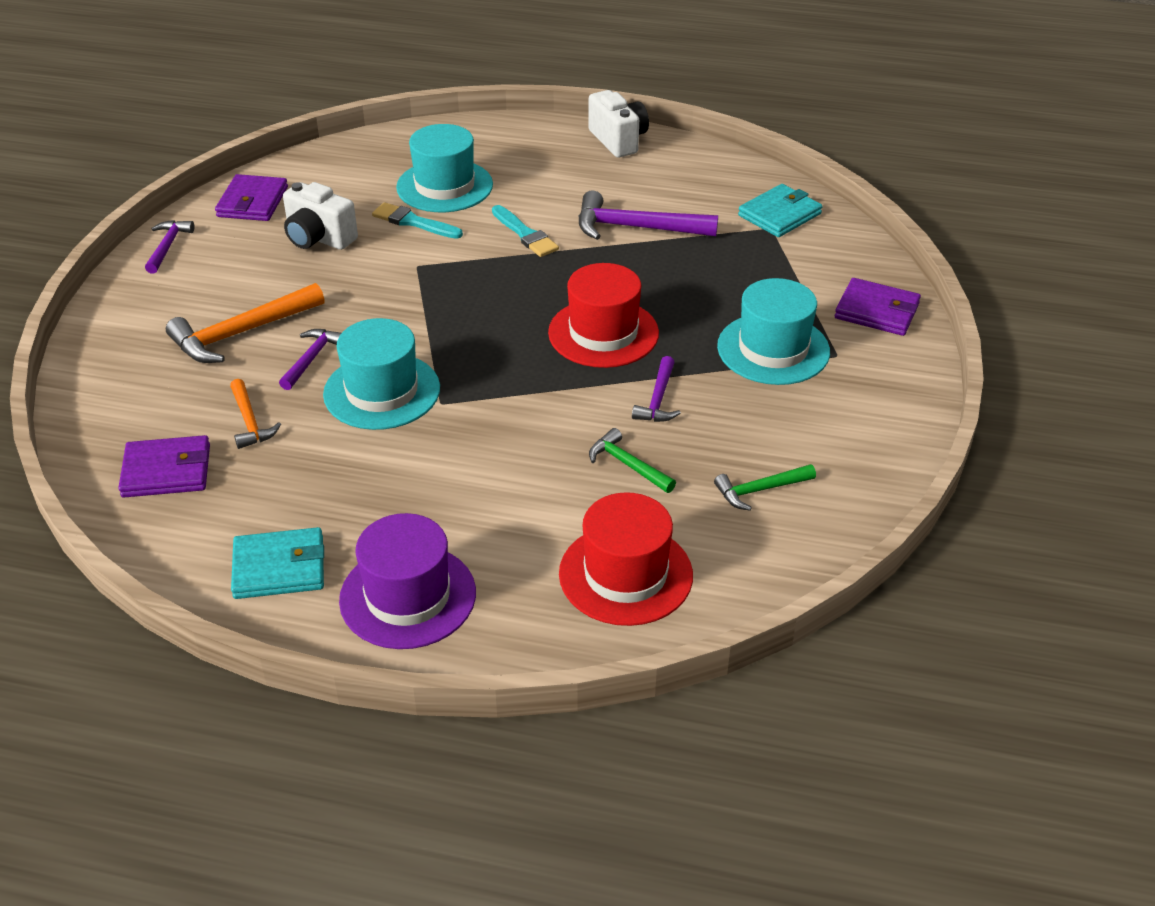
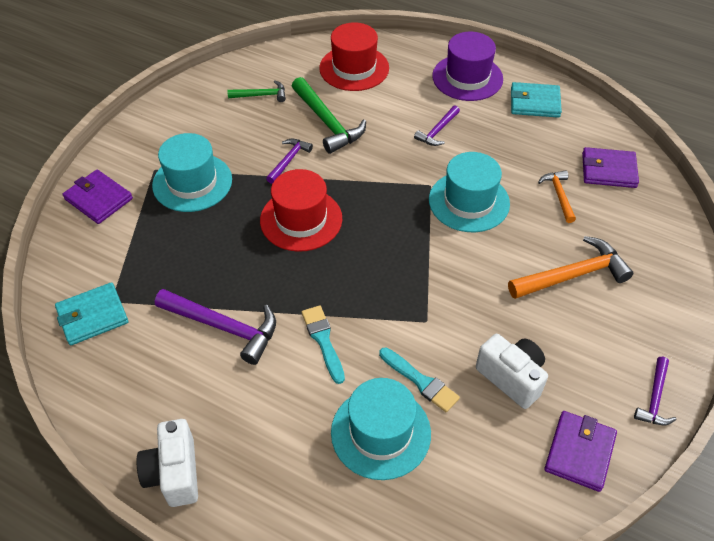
camera: 165 degrees left, 10 degrees up
purple hammer [279,329,341,390] -> purple hammer moved to [414,105,460,146]
green hammer [589,428,676,493] -> green hammer [292,77,366,154], size x1.75

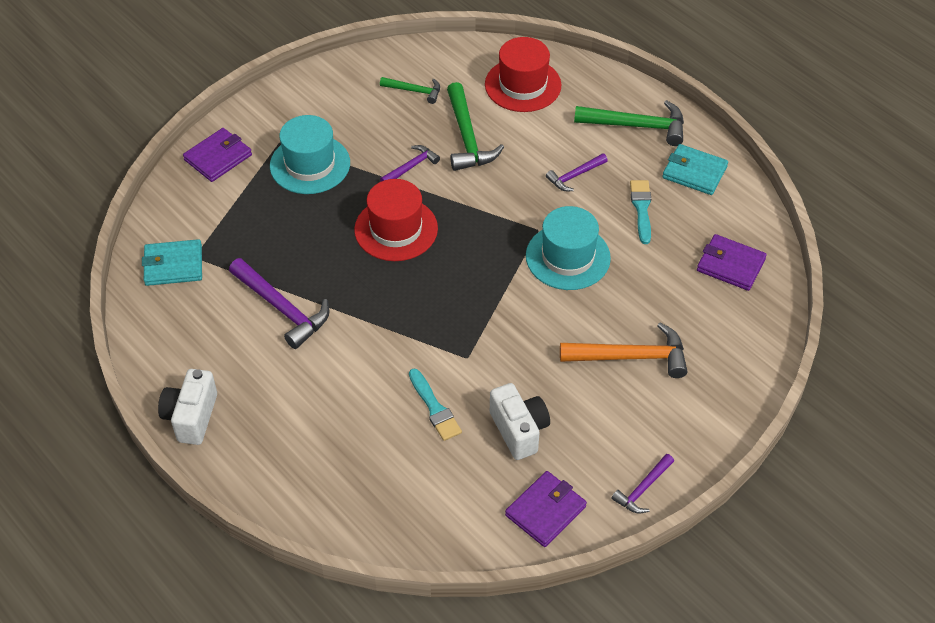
camera: 20 degrees right, 0 degrees up
purple wallet [63,170,133,224] -> purple wallet turned 75 degrees clockwise [183,128,252,182]
turquoise brush [302,305,345,384] -> turquoise brush moved to [630,180,651,244]
turquoise hat [331,378,431,480] -> none
purple hat [432,32,503,101] -> green hammer [574,100,684,146]
orange hammer [538,171,576,223] -> none

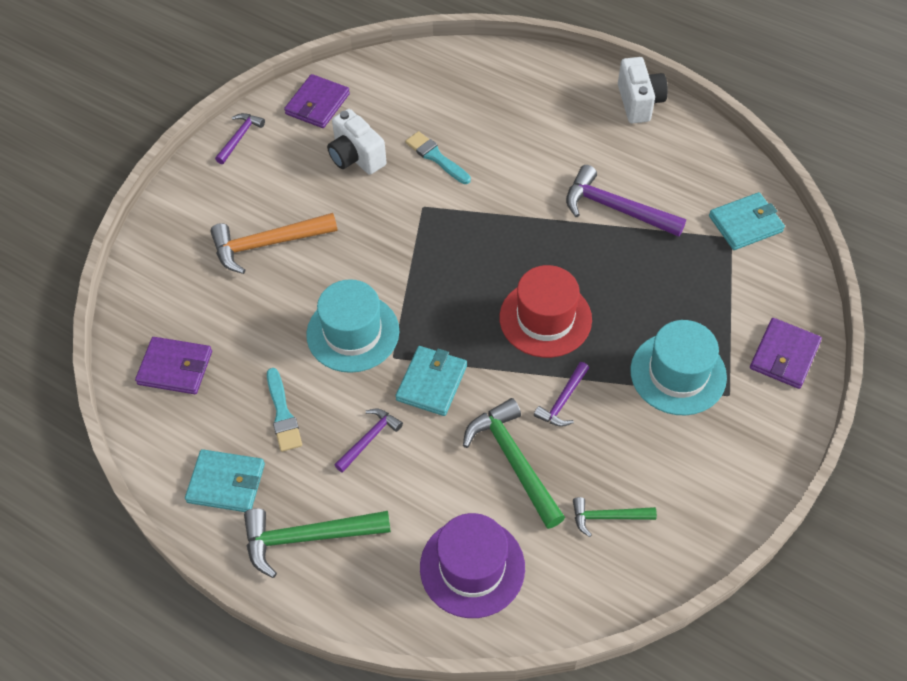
camera: 165 degrees right, 5 degrees up
red hat [485,37,561,112] -> purple hat [420,513,525,618]
none -> turquoise wallet [396,346,467,416]

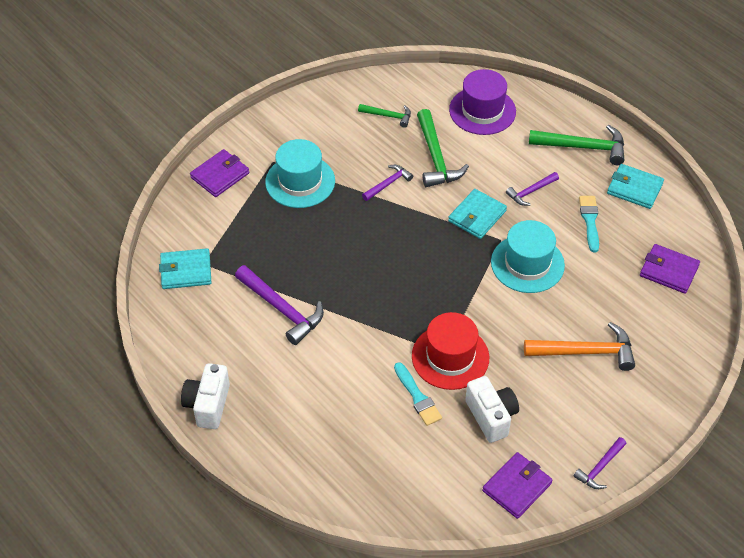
camera: 165 degrees left, 5 degrees down
red hat [499,265,592,358] -> red hat moved to [412,312,489,390]

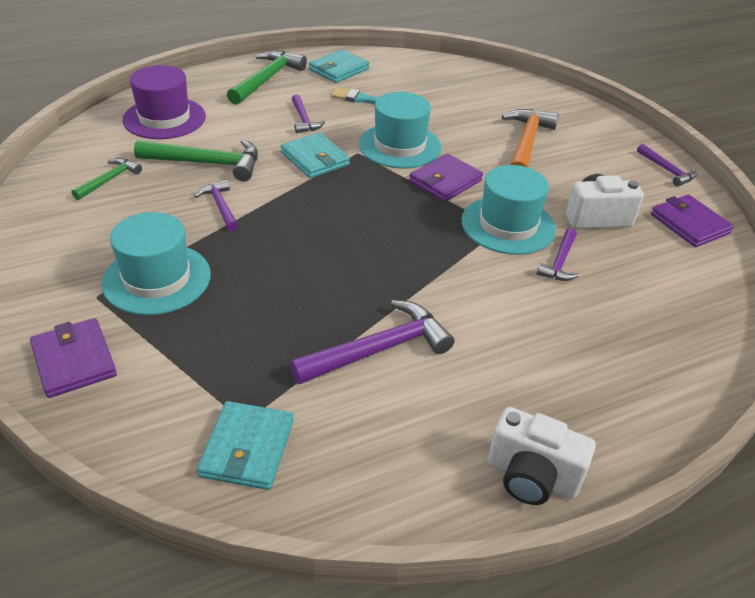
camera: 75 degrees left, 10 degrees down
turquoise brush [394,362,442,426] -> purple hammer [536,228,579,281]
red hat [412,312,489,390] -> turquoise hat [461,165,556,255]
purple wallet [640,244,700,294] -> purple wallet moved to [409,154,483,202]

